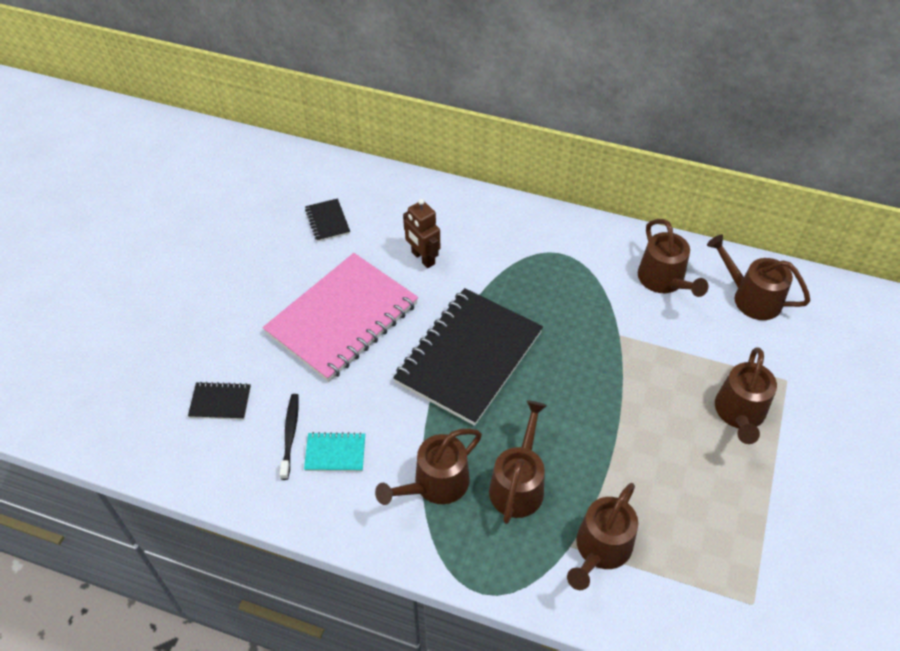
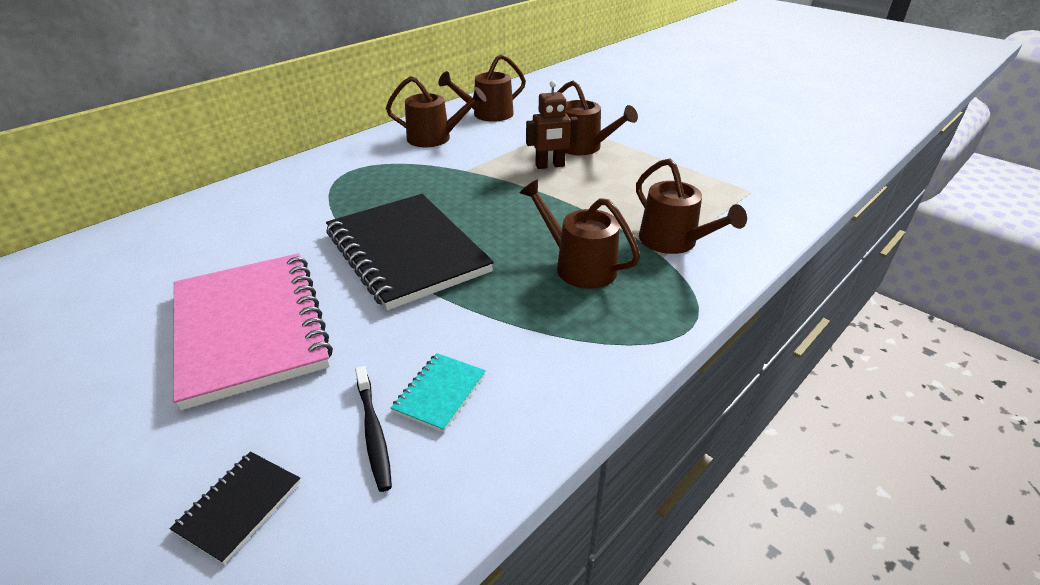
camera: 65 degrees left, 15 degrees down
black toothbrush [280,394,299,480] -> black toothbrush turned 135 degrees counterclockwise [355,366,392,492]
black notebook [305,198,350,242] -> none
brown watering can [375,428,482,505] -> none
brown robot [403,198,440,268] -> brown robot moved to [526,80,578,169]

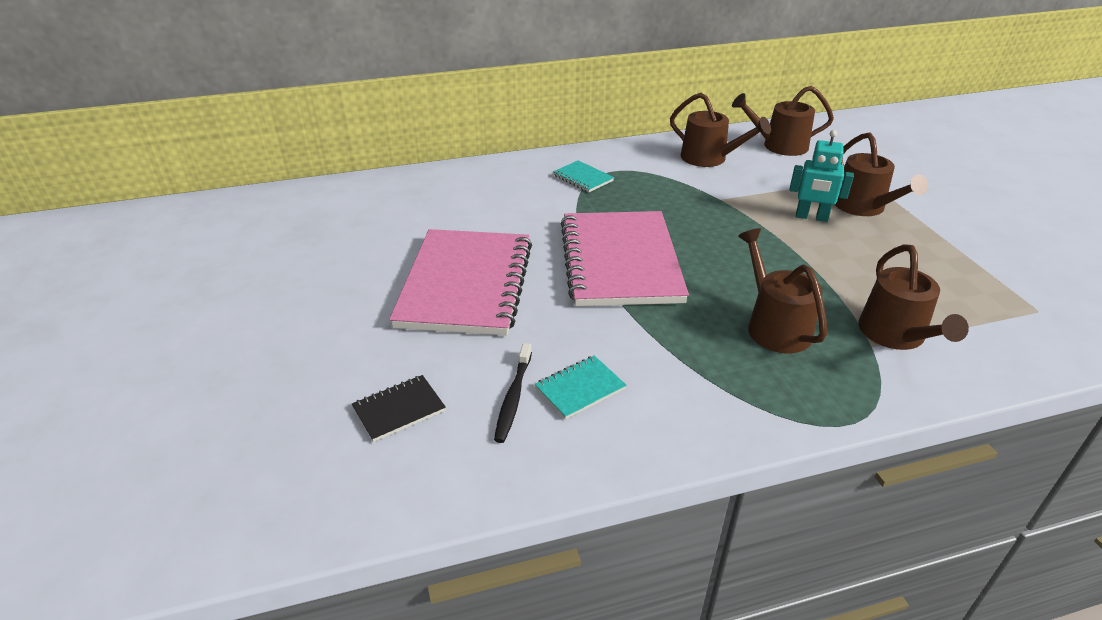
camera: 30 degrees right, 0 degrees up
black notebook [326,194,494,310] -> pink notebook [561,211,689,306]
brown robot [526,80,578,169] -> turquoise robot [789,130,854,222]
none -> turquoise notebook [553,161,614,192]

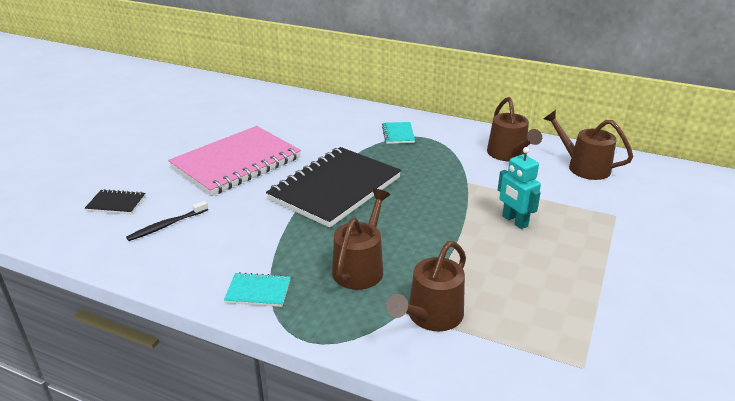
camera: 40 degrees right, 5 degrees down
turquoise notebook [535,356,626,420] -> turquoise notebook moved to [224,272,290,307]
pink notebook [561,211,689,306] -> black notebook [266,147,401,228]
brown watering can [835,133,928,216] -> none

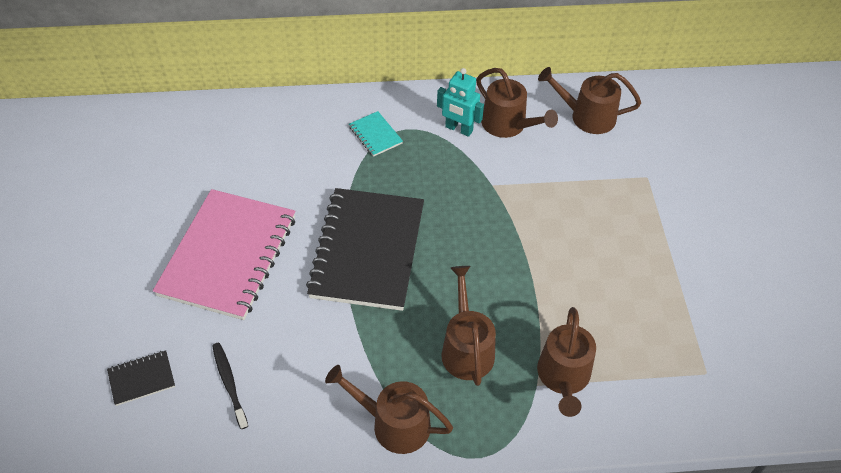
camera: 30 degrees left, 20 degrees up
black toothbrush [126,201,208,241] -> black toothbrush turned 135 degrees clockwise [212,343,248,429]
turquoise notebook [224,272,290,307] -> brown watering can [325,365,453,454]
turquoise robot [498,147,541,229] -> turquoise robot moved to [437,68,484,137]

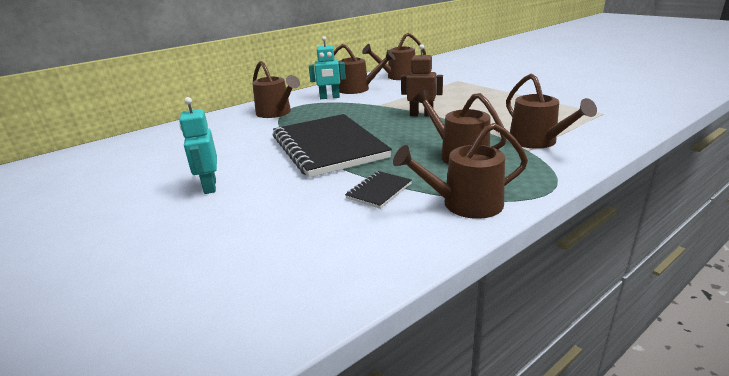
camera: 30 degrees left, 25 degrees down
black notebook [107,351,175,406] -> black notebook moved to [345,171,412,209]
pink notebook [153,189,295,320] -> turquoise robot [179,97,217,194]
black toothbrush [212,343,248,429] -> none
turquoise notebook [349,111,403,157] -> brown watering can [252,61,300,118]
none -> brown robot [401,44,443,116]

